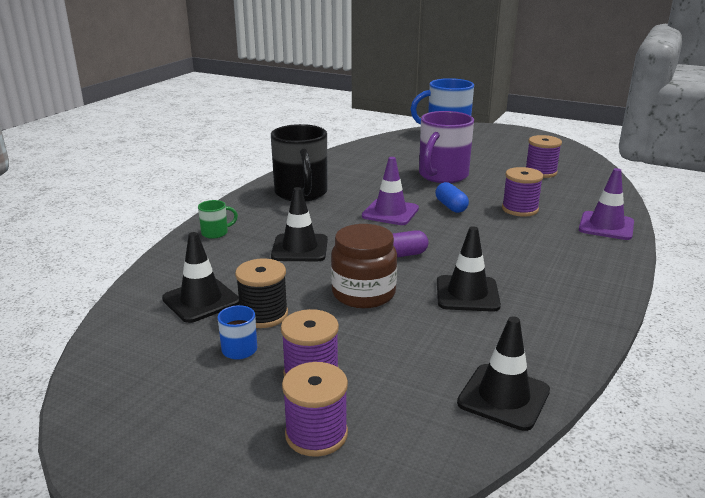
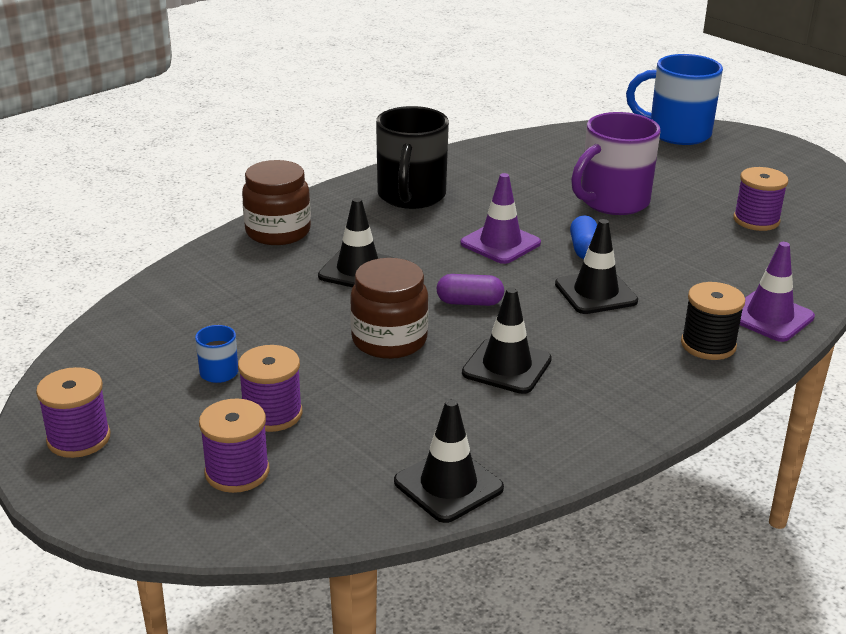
camera: 20 degrees right, 5 degrees up
black traffic cone [162,232,239,323] -> black traffic cone moved to [555,219,638,314]
green mug [198,200,238,239] -> brown jar [242,160,311,245]
black spool [235,258,288,328] -> black spool moved to [681,282,745,360]
purple spool [502,167,543,217] -> purple spool moved to [36,367,111,458]

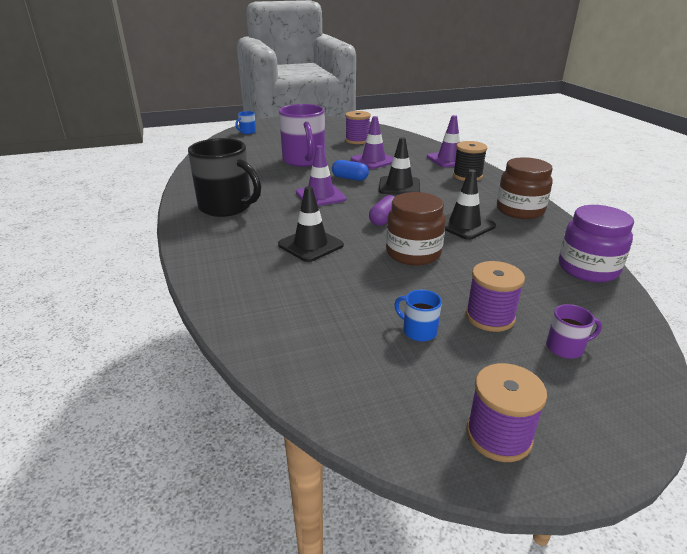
camera: 65 degrees left, 0 degrees up
purple spool [199,398,269,493] -> purple mug [546,304,602,359]
brown jar [242,160,311,245] -> brown jar moved to [497,157,553,219]
black traffic cone [394,399,504,523] -> purple jar [559,205,634,283]
blue mug [626,54,723,145] -> blue mug [235,111,256,134], size x0.43
none -> purple traffic cone [351,116,394,169]

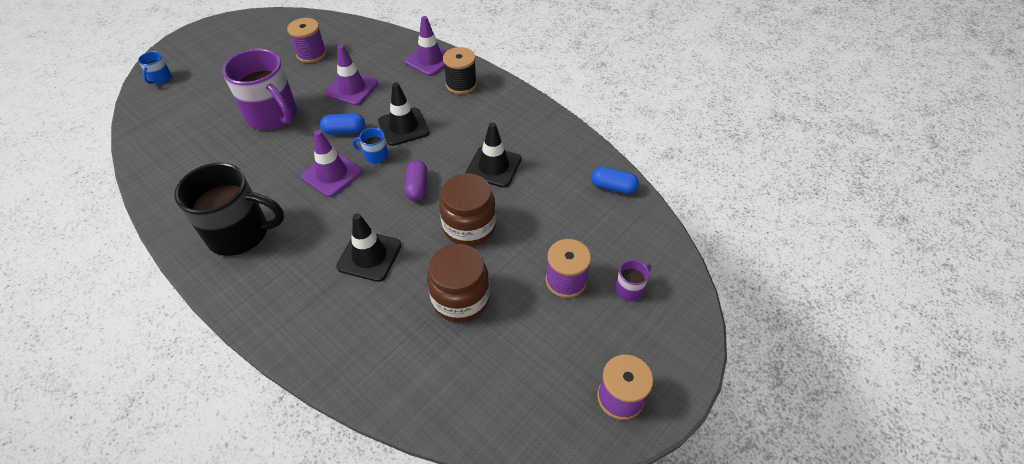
camera: 30 degrees left, 20 degrees up
blue mug [394,290,442,341] -> blue mug moved to [352,128,388,164]
brown jar [497,157,553,219] -> brown jar moved to [427,244,490,322]
purple jar [559,205,634,283] -> blue capsule [591,167,639,194]

